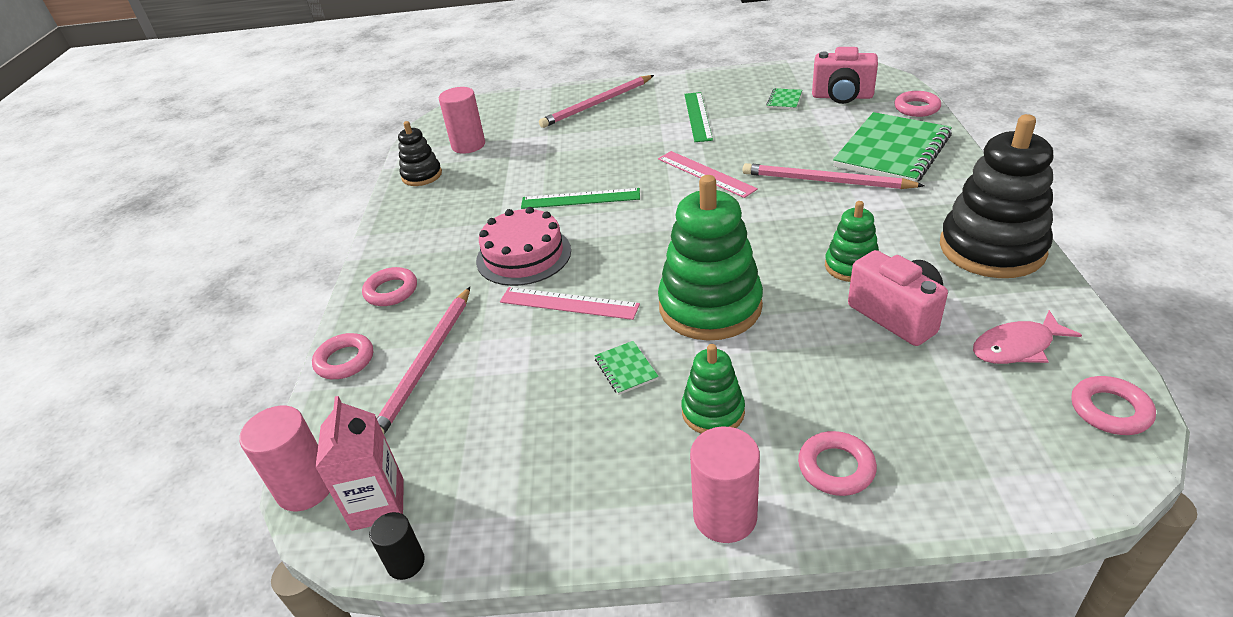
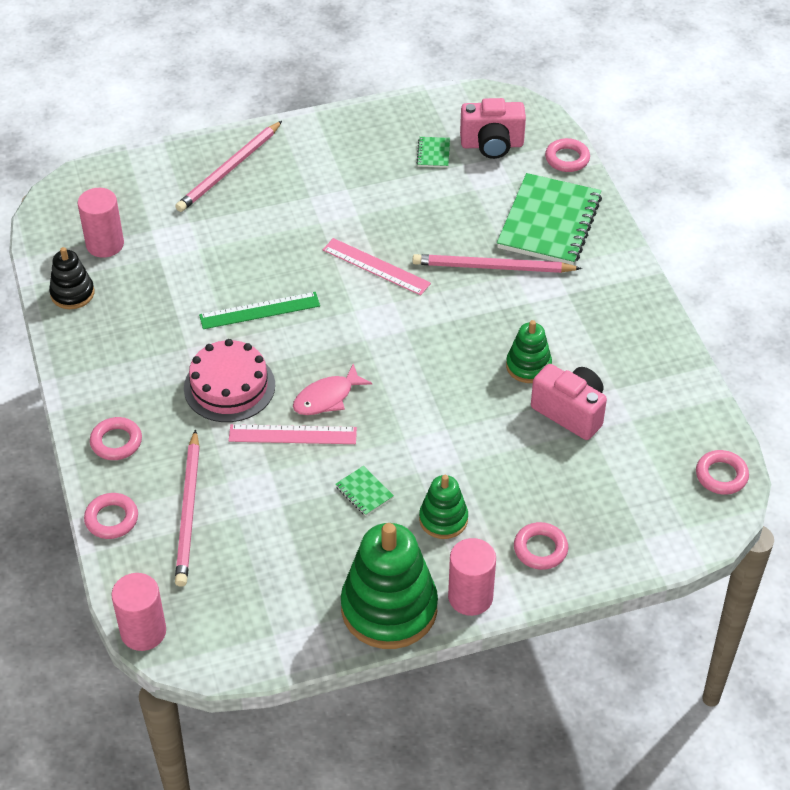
camera: 20 degrees left, 10 degrees up
pink carton [315,396,404,531] -> none
black cylinder [369,512,425,580] -> none
green stacking toy [658,175,763,341] -> green stacking toy moved to [341,523,438,649]
green ruler [684,92,713,142] -> none
black stacking toy [940,114,1053,278] -> none
pink fish [973,310,1082,364] -> pink fish moved to [293,364,372,415]

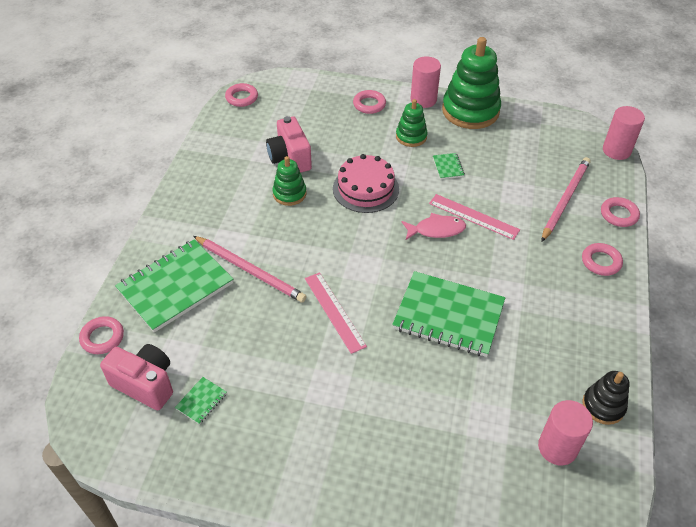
camera: 150 degrees left, 0 degrees up
pink pencil [175,121,282,212] -> none
pink cake [184,339,275,422] -> pink cake moved to [333,154,399,213]
green ruler [199,292,320,329] -> green notebook [392,271,505,357]

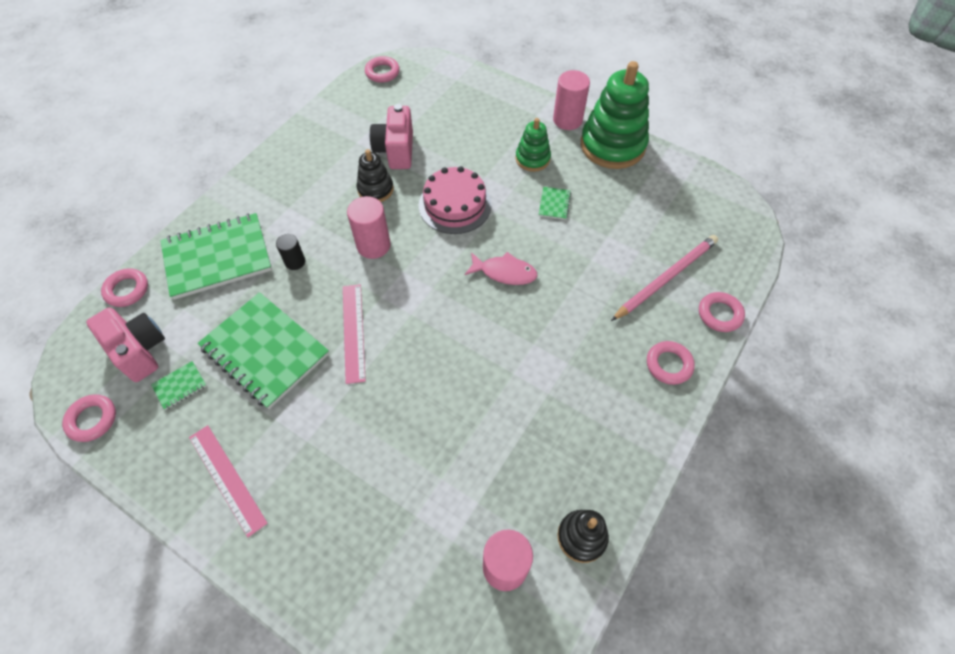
camera: 20 degrees right, 10 degrees up
pink pencil [193,236,307,302] -> black cylinder [276,234,305,270]
green stacking toy [273,156,306,206] -> black stacking toy [357,149,394,202]
pink ring [353,90,386,114] -> pink ring moved to [62,394,116,442]
green notebook [392,271,505,357] -> green notebook moved to [198,292,329,409]
pink ruler [429,194,520,240] -> pink ruler moved to [189,425,268,537]
pink cylinder [603,106,645,160] -> pink cylinder moved to [347,196,391,259]

